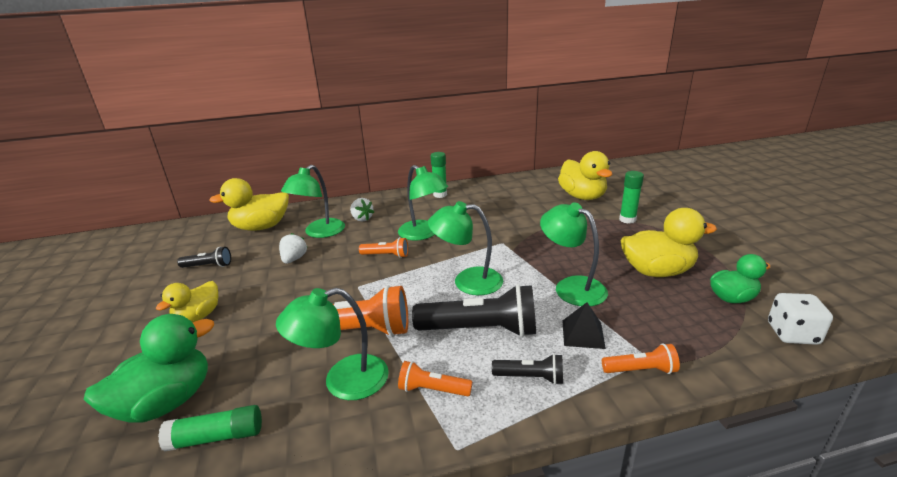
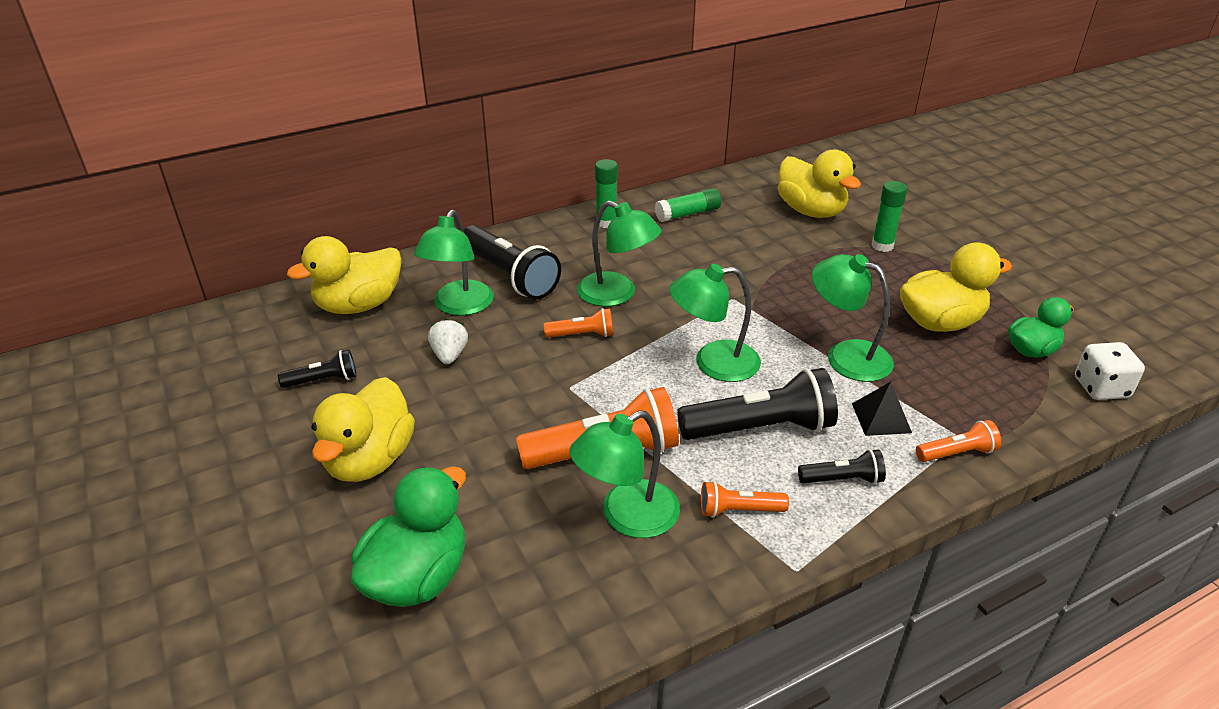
camera: 15 degrees left, 10 degrees up
yellow duck [156,281,218,323] -> yellow duck [311,377,415,482], size x1.58
green glue stick [158,405,262,452] -> green glue stick moved to [655,188,721,222]
white strawberry [350,198,374,222] -> black flashlight [463,225,561,300]

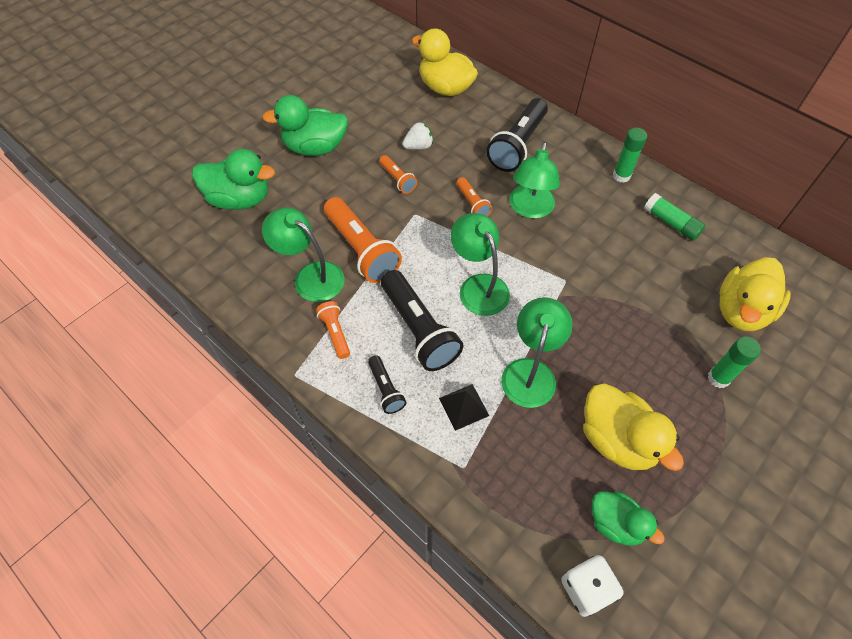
camera: 70 degrees right, 20 degrees up
black flashlight [278,350,356,388] -> none
yellow duck [311,377,415,482] -> green duck [262,95,348,156]
green lamp [414,210,494,316] -> none
orange flashlight [916,420,1001,462] -> orange flashlight moved to [379,155,417,194]

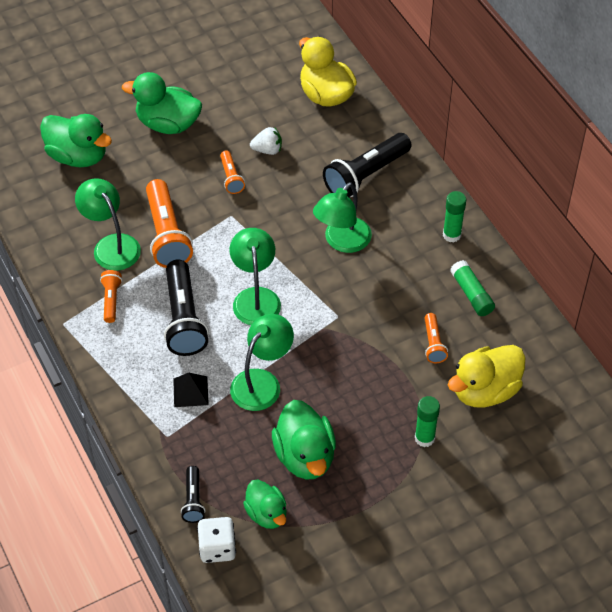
camera: 20 degrees right, 5 degrees down
black flashlight [368,355,407,414] -> black flashlight moved to [181,466,206,523]
orange flashlight [456,177,492,216] -> orange flashlight moved to [424,313,448,363]
yellow duck [583,384,684,471] -> green duck [272,400,336,480]

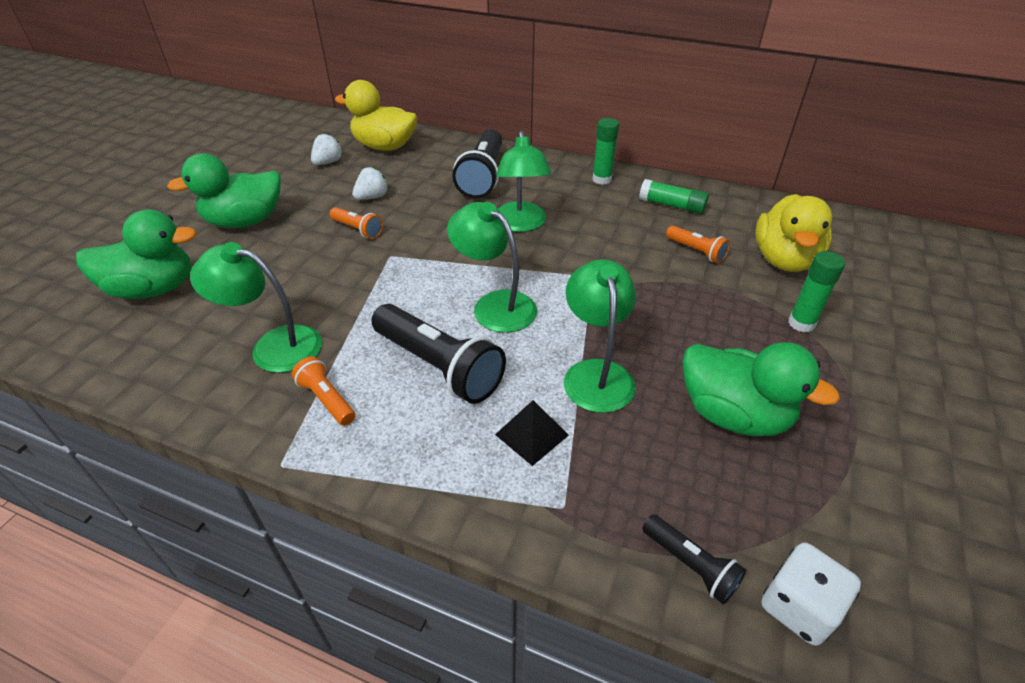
camera: 40 degrees left, 10 degrees down
orange flashlight [146,179,193,268] -> none
green duck [243,480,287,529] -> none
none -> white strawberry [311,133,343,165]

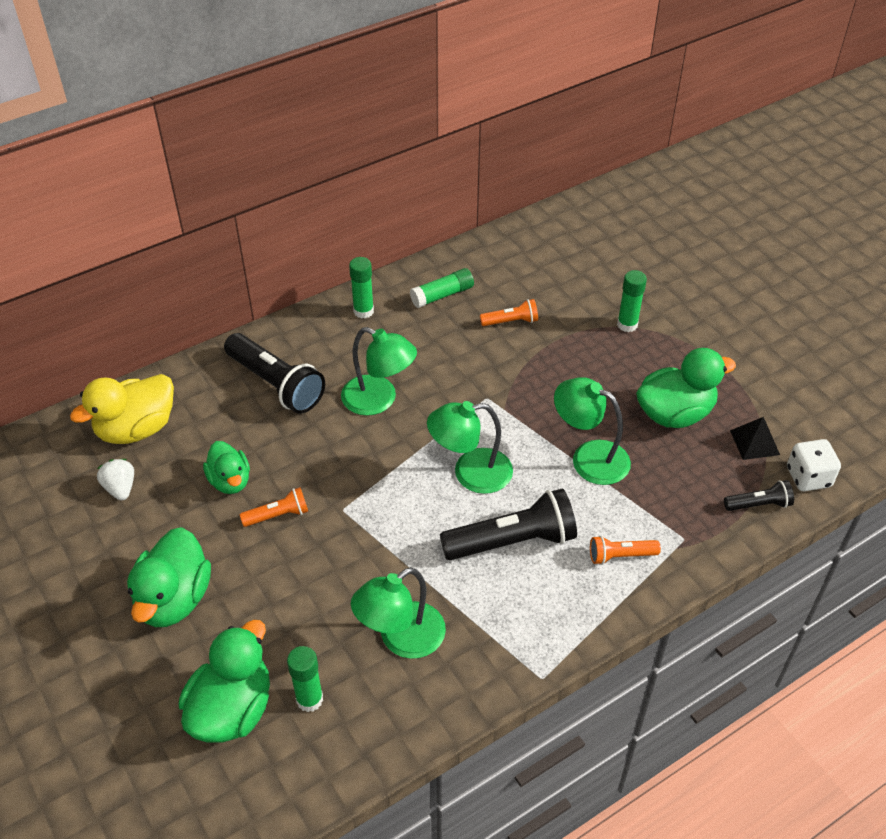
camera: 55 degrees left, 5 degrees up
orange flashlight [292,356,355,426] -> orange flashlight moved to [590,536,661,565]
white strawberry [352,167,389,200] -> green duck [203,441,250,494]
black pyramid [495,400,569,466] -> black pyramid moved to [730,417,780,460]
yellow duck [755,194,832,272] -> none
none -> green glue stick [287,646,323,712]

